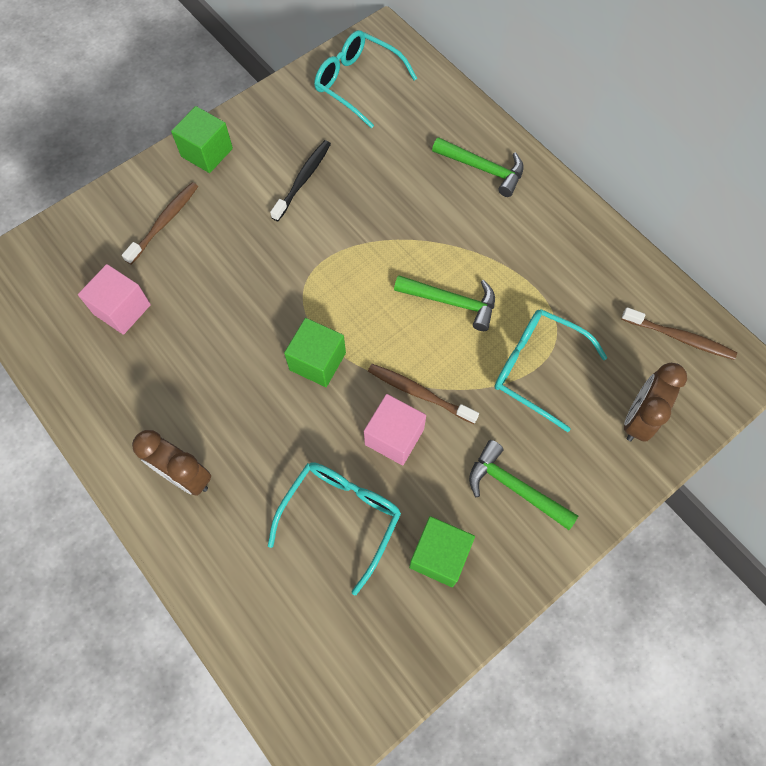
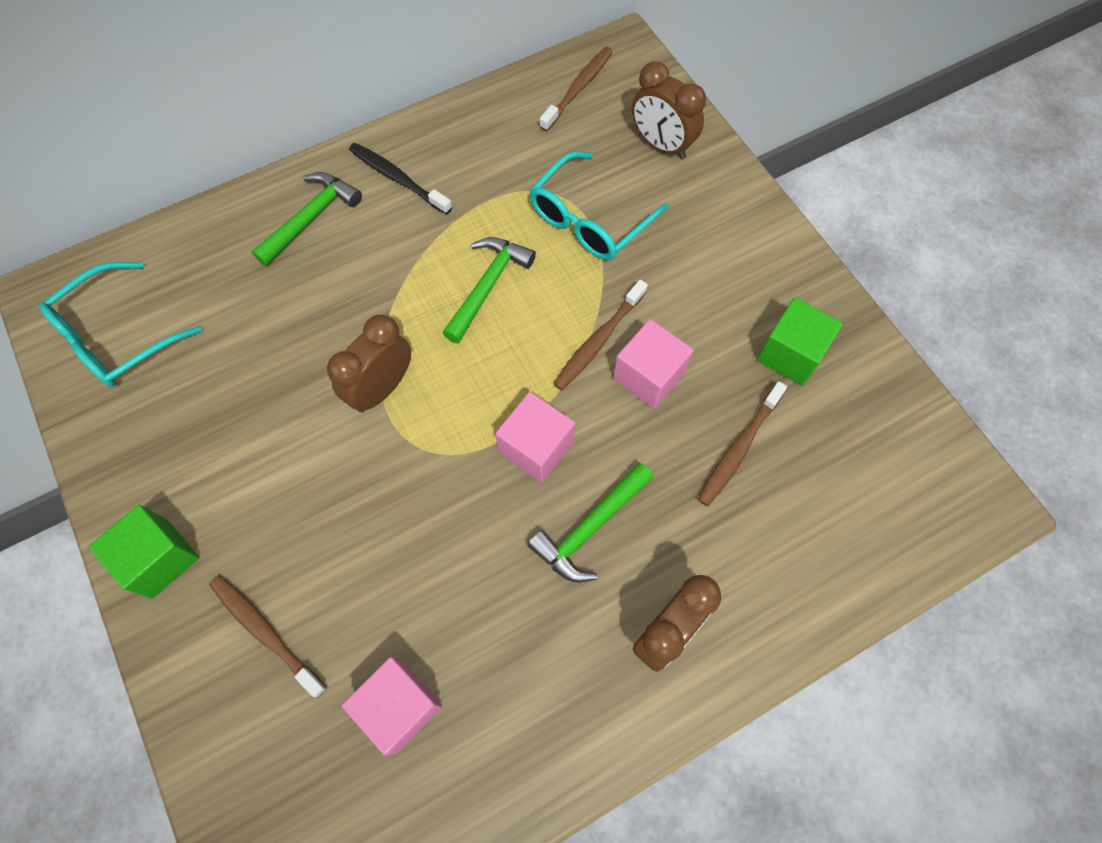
camera: 80 degrees left, 0 degrees up
turquoise glasses [268,462,401,596] -> brown toothbrush [698,381,787,506]
black toothbrush [270,140,331,221] -> black toothbrush moved to [349,143,452,215]
green cube [284,318,346,387] -> pink cube [495,392,575,483]
green hammer [469,440,578,530] -> green hammer moved to [527,462,653,582]
none -> brown clock [327,315,411,413]

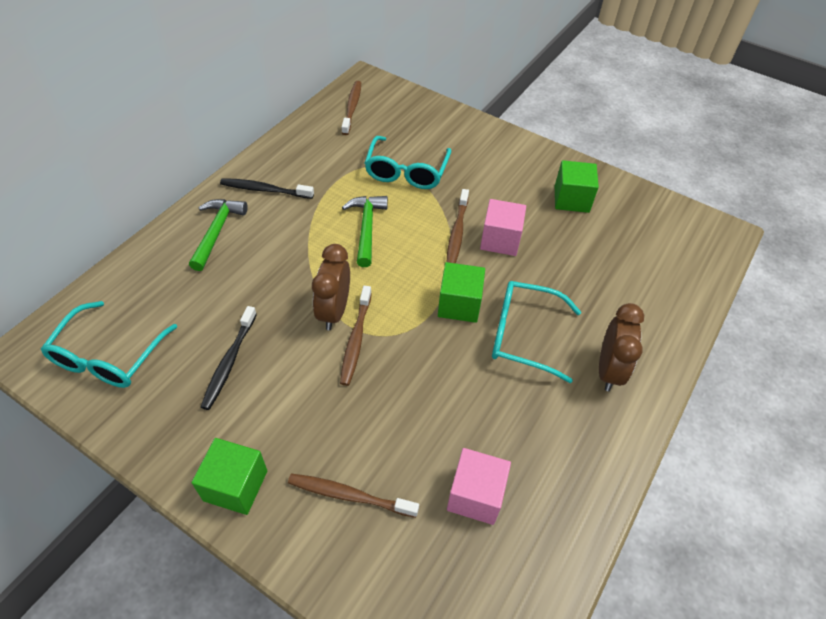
camera: 30 degrees left, 15 degrees down
pink cube [495,392,575,483] -> green cube [438,262,485,323]
green hammer [527,462,653,582] -> turquoise glasses [492,281,581,383]
brown clock [632,61,706,159] -> none
brown toothbrush [698,381,787,506] -> brown toothbrush moved to [340,286,372,386]
none -> black toothbrush [201,306,257,410]

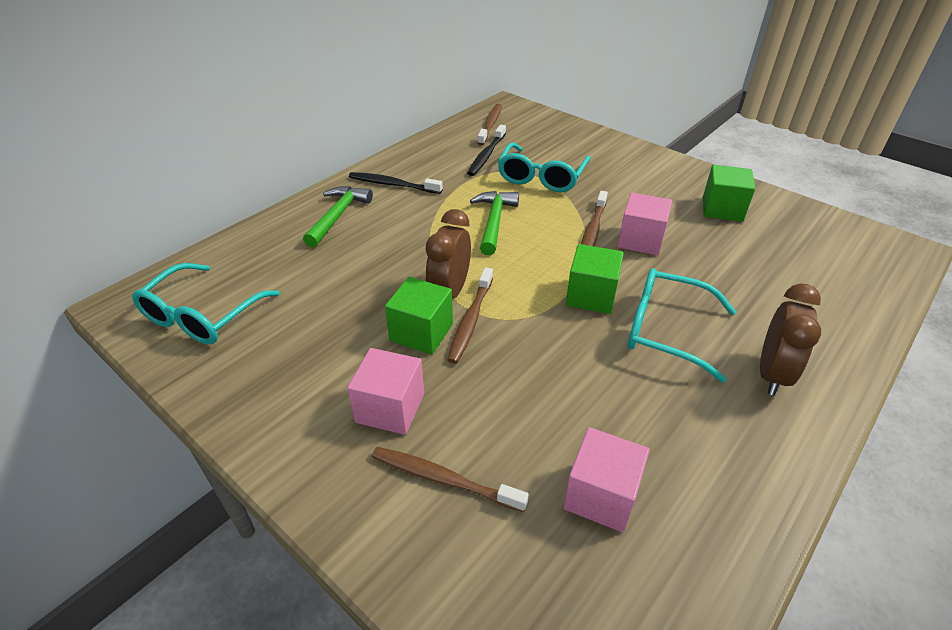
camera: 10 degrees right, 10 degrees down
green cube [192,438,267,515] -> green cube moved to [385,277,453,355]
black toothbrush [201,306,257,410] -> black toothbrush moved to [467,125,506,176]
none -> pink cube [347,348,424,435]

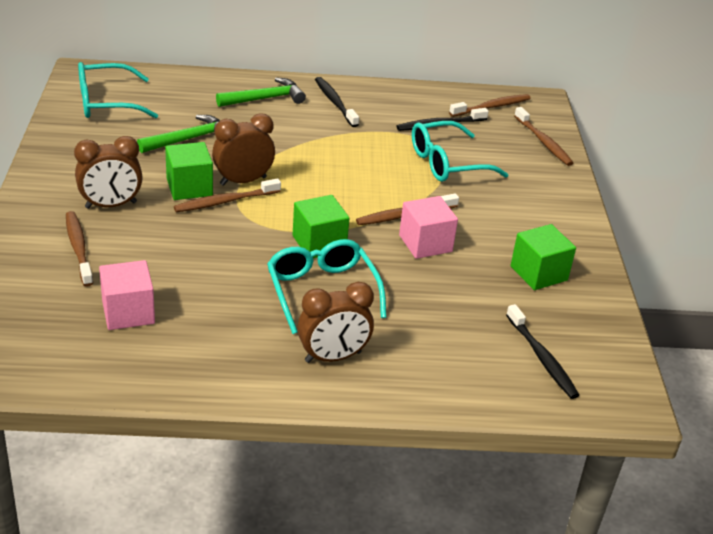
camera: 45 degrees right, 5 degrees down
pink cube [347,348,424,435] -> brown clock [74,136,143,209]
green hammer [470,191,519,255] -> green hammer moved to [137,115,220,153]
none -> black toothbrush [506,304,579,399]
none -> brown toothbrush [514,107,573,166]

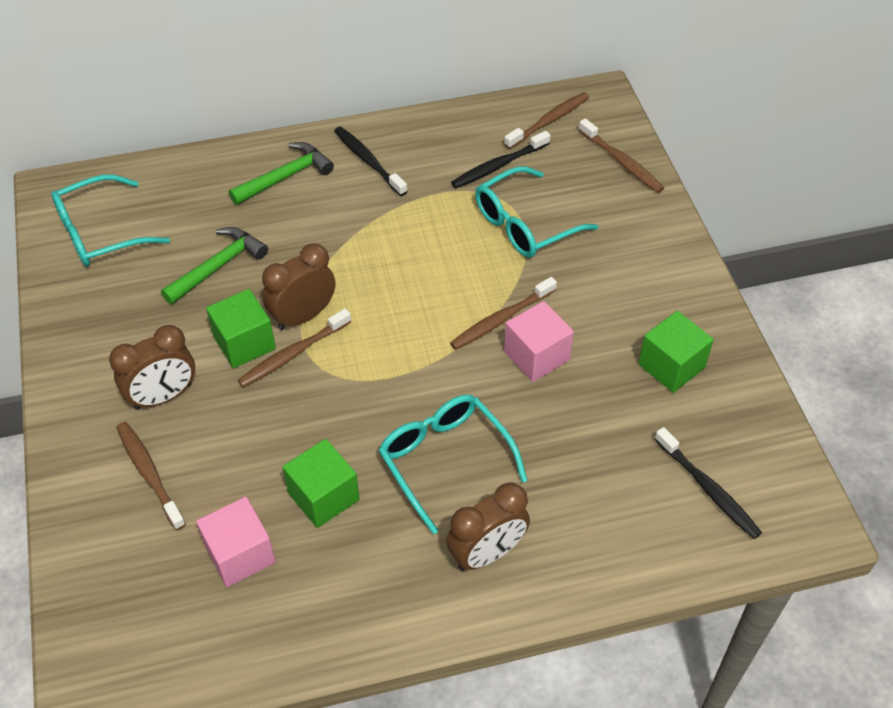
camera: 10 degrees left, 15 degrees up
green cube [293,195,349,258] -> green cube moved to [283,439,360,528]

